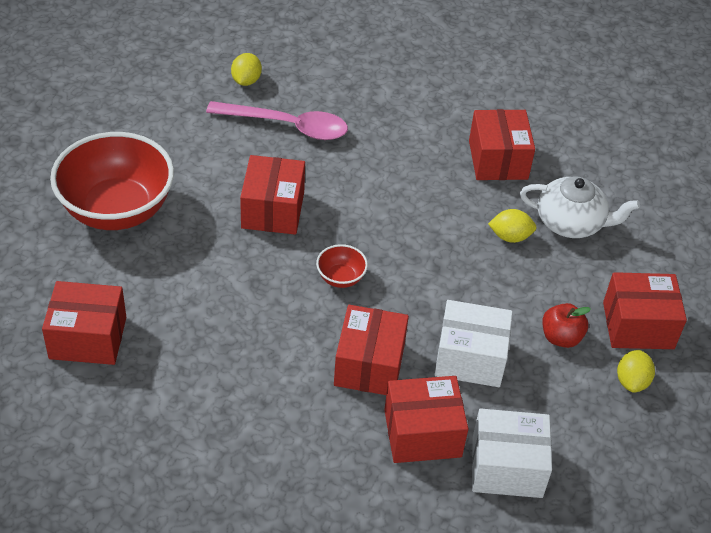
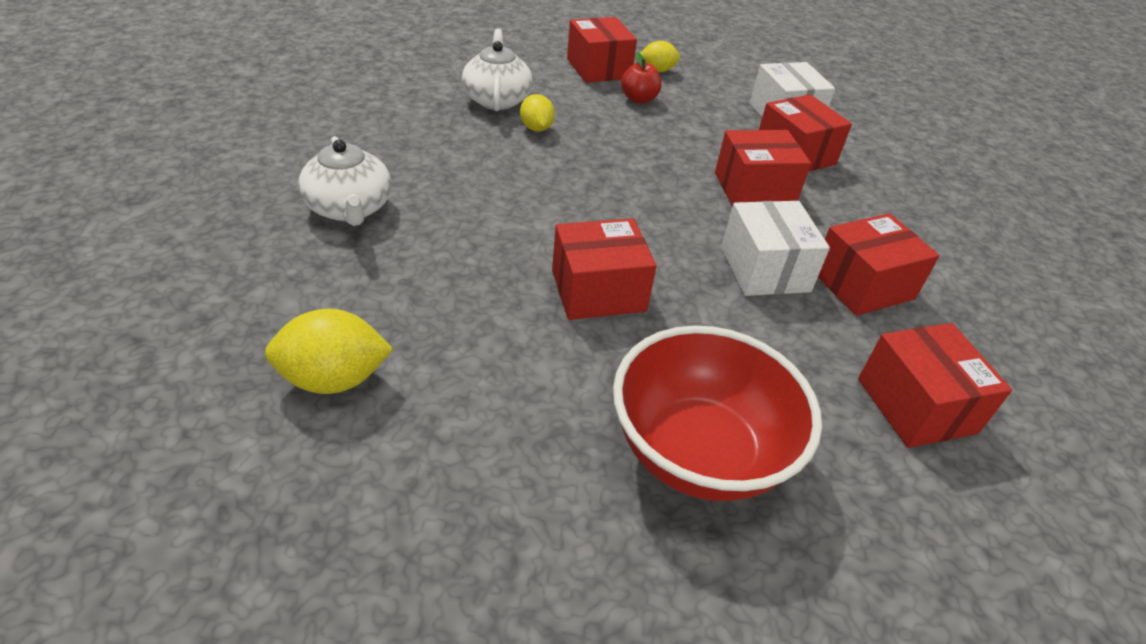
camera: 110 degrees left, 5 degrees down
pink spoon [206,101,348,140] -> none
yellow lemon [231,53,262,86] -> yellow lemon [265,309,393,394], size x1.57
red bowl [316,244,368,288] -> none
white box [434,300,513,387] -> white box moved to [721,201,830,296]
red box [469,109,535,180] -> red box moved to [818,213,939,316]
none -> white teapot [298,136,392,226]

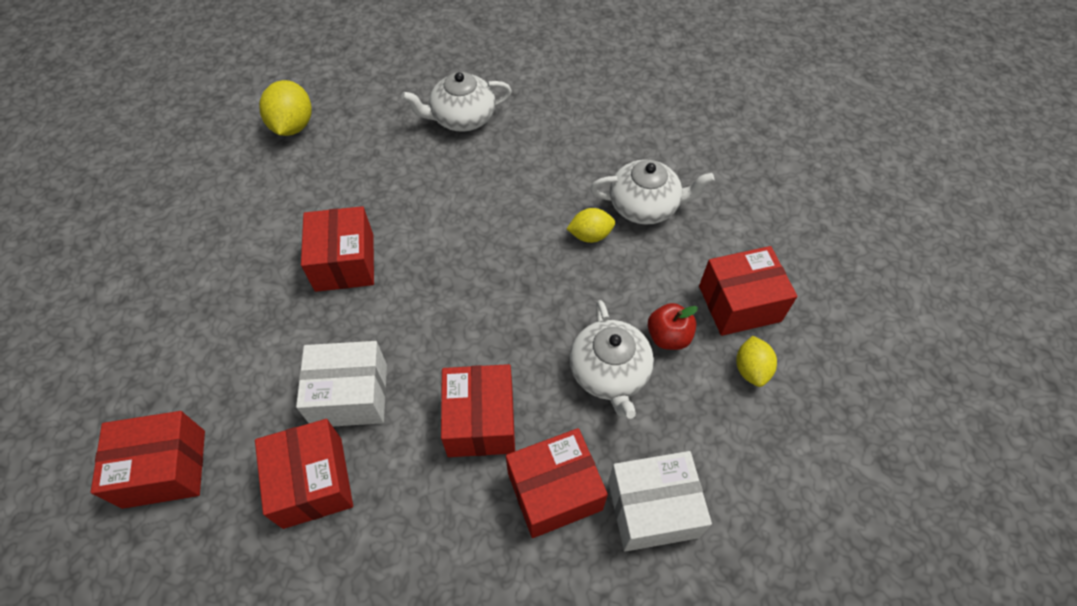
camera: 100 degrees right, 15 degrees up
red bowl [613,325,822,501] -> none
none -> white teapot [569,300,654,419]

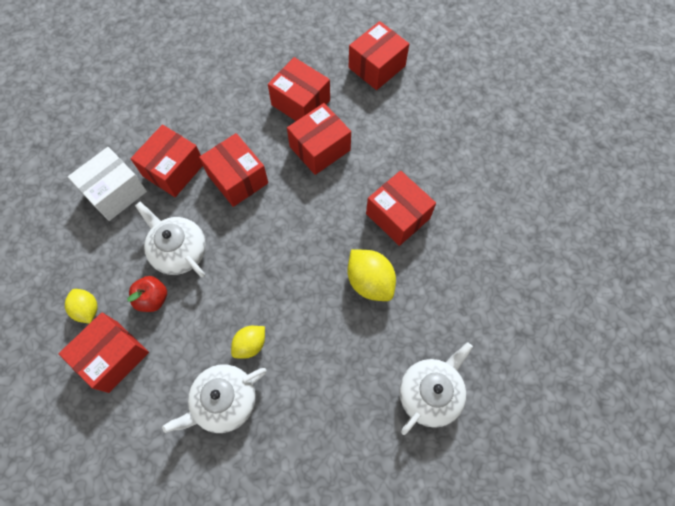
camera: 145 degrees right, 10 degrees up
yellow lemon [259,80,312,136] -> yellow lemon moved to [348,249,396,301]
white box [296,341,387,426] -> red box [287,103,351,175]

